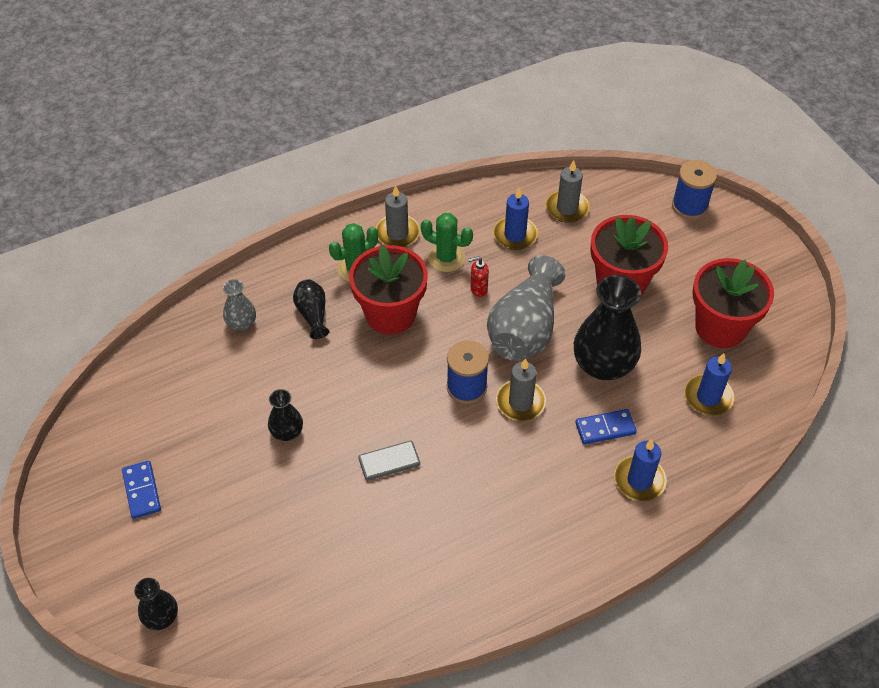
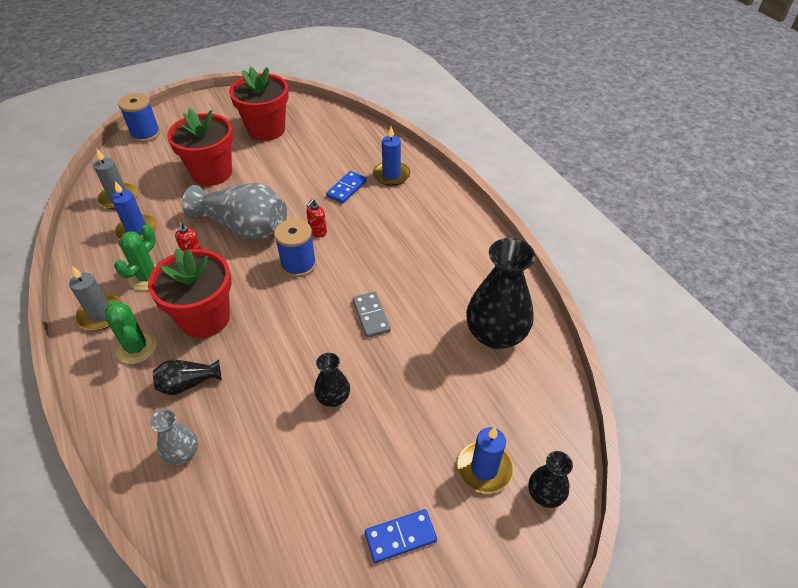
camera: 90 degrees left, 5 degrees down
grey candle [496,358,546,421] -> red soap dispenser [306,199,327,237]
black vase [574,275,641,380] -> black vase moved to [466,238,536,349]
blue domino [575,409,637,444] -> blue domino turned 45 degrees clockwise [326,171,367,204]
blue candle [684,353,735,415] -> blue candle moved to [457,427,513,493]

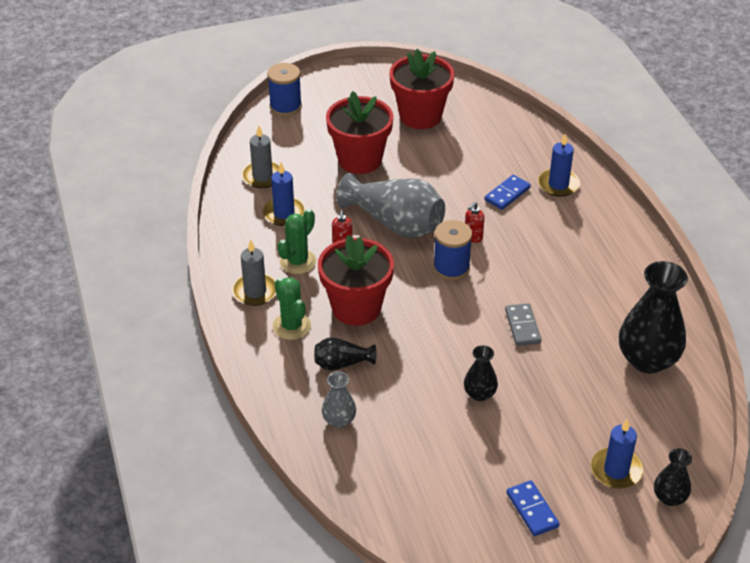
camera: 10 degrees right, 5 degrees down
blue domino [365,509,437,563] -> blue domino turned 75 degrees clockwise [507,480,560,536]

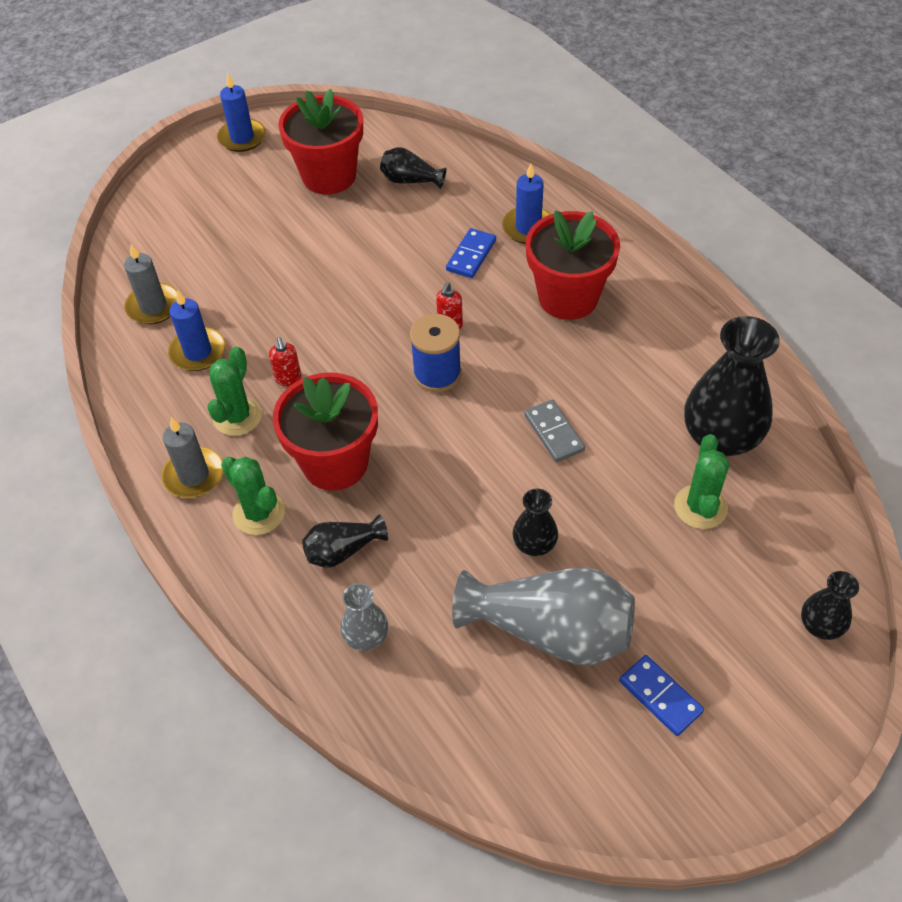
camera: 15 degrees left, 10 degrees up
blue spool [267,63,302,116] -> none
red flower pot [326,91,394,174] -> red flower pot moved to [526,210,620,320]
grey vase [336,173,445,238] -> grey vase moved to [452,568,635,665]
blue candle [591,419,643,489] -> blue candle moved to [217,73,266,152]
none -> black vase [380,147,447,189]
none -> green cactus [674,434,729,529]

